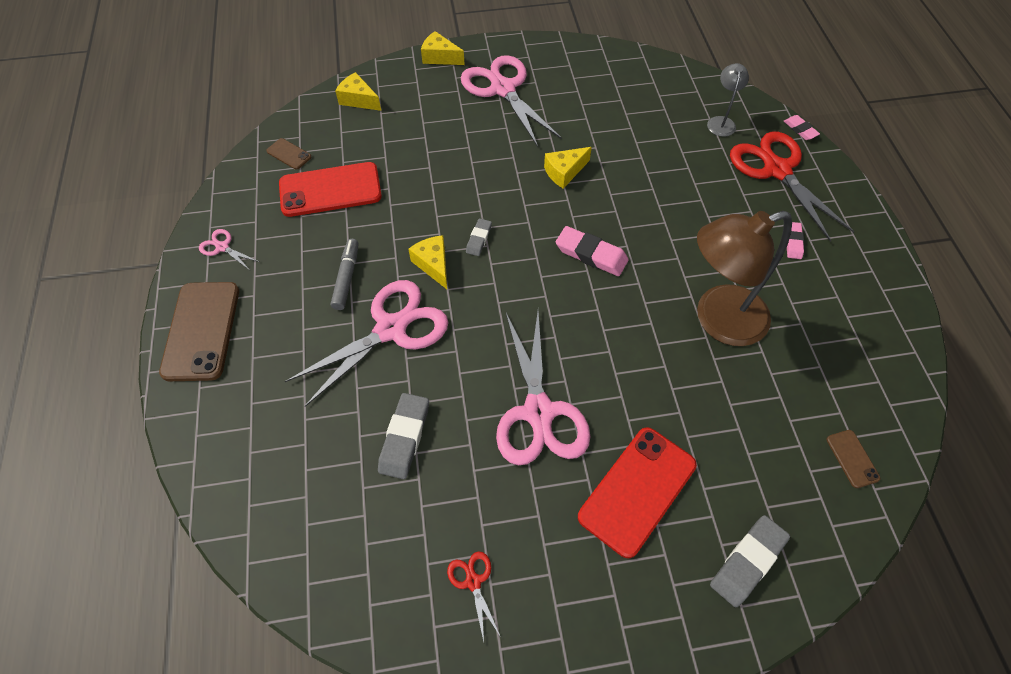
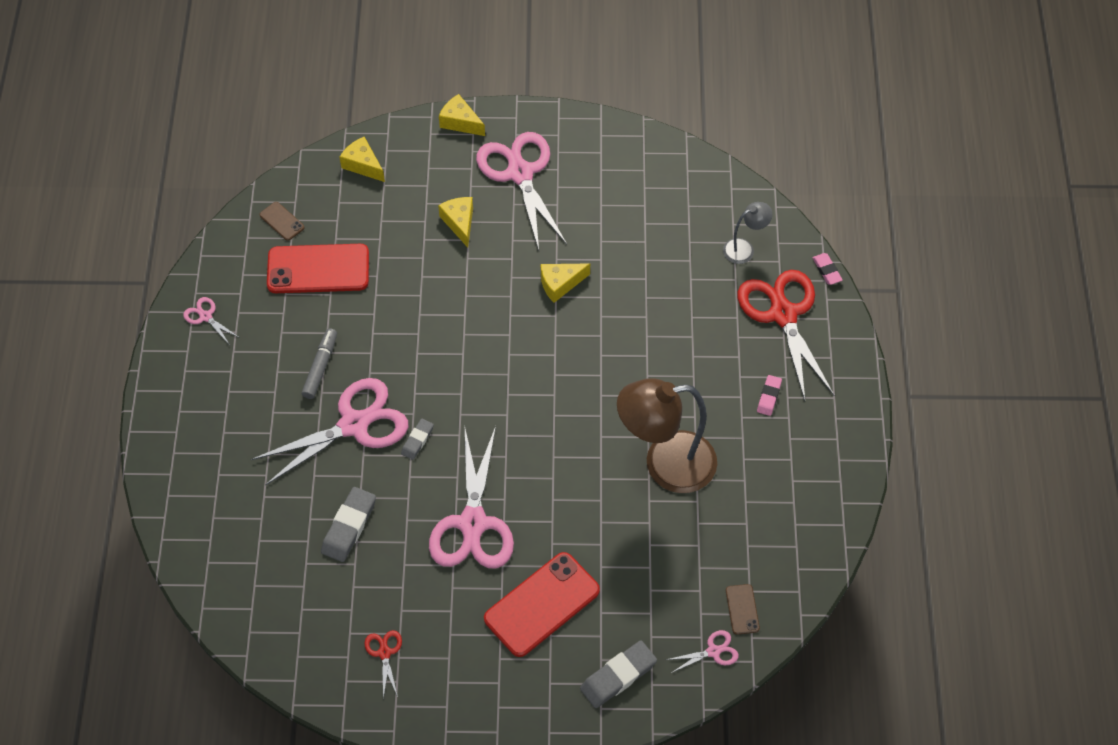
camera: 10 degrees right, 0 degrees up
brown phone [159,282,239,381] -> none
yellow cheese [408,235,447,289] -> yellow cheese moved to [438,197,473,248]
grey eraser [466,219,492,256] -> grey eraser moved to [401,419,434,460]
pink eraser [556,226,629,276] -> none
grey lamp [707,63,749,137] -> grey lamp turned 45 degrees clockwise [723,202,773,264]
none -> pink scissors [666,630,739,673]

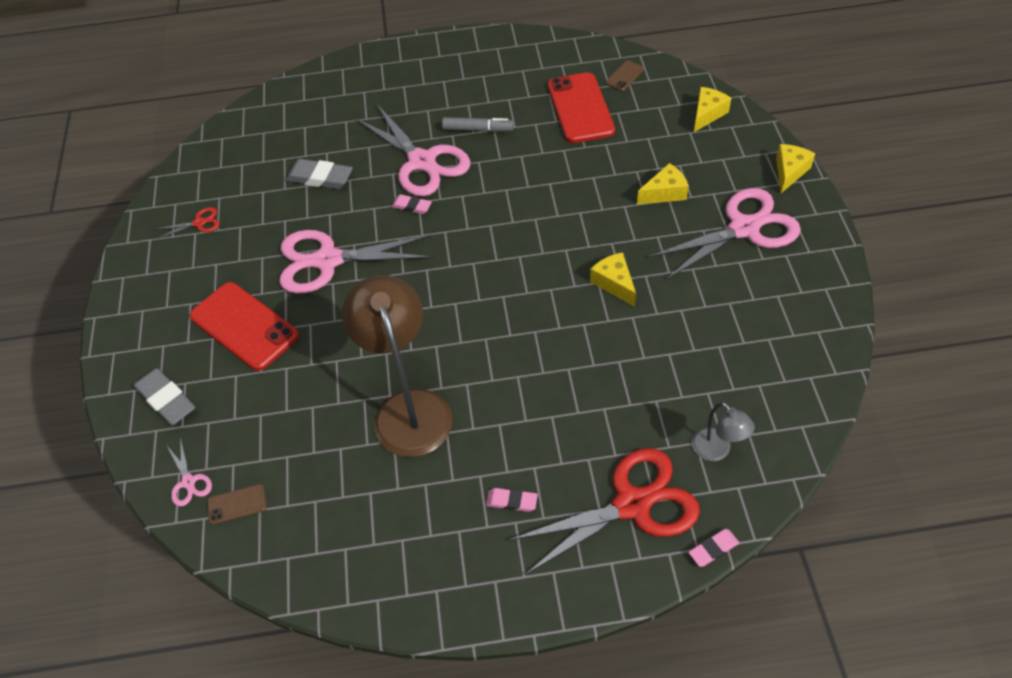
camera: 85 degrees right, 5 degrees down
pink scissors [183,297,240,345] -> none
grey eraser [401,419,434,460] -> pink eraser [391,194,432,214]

